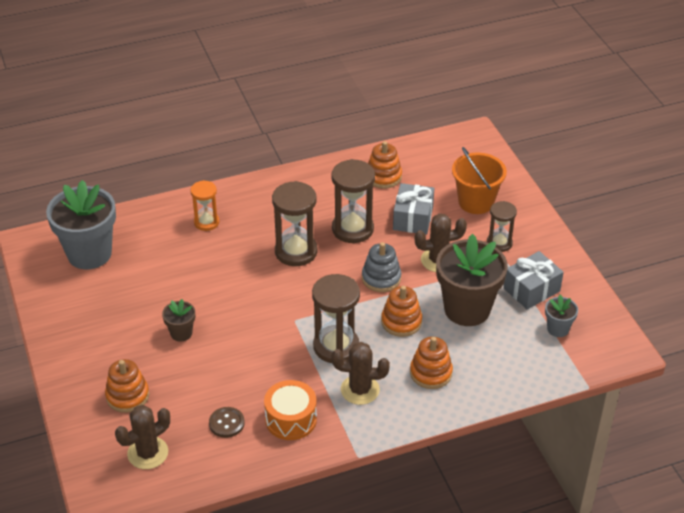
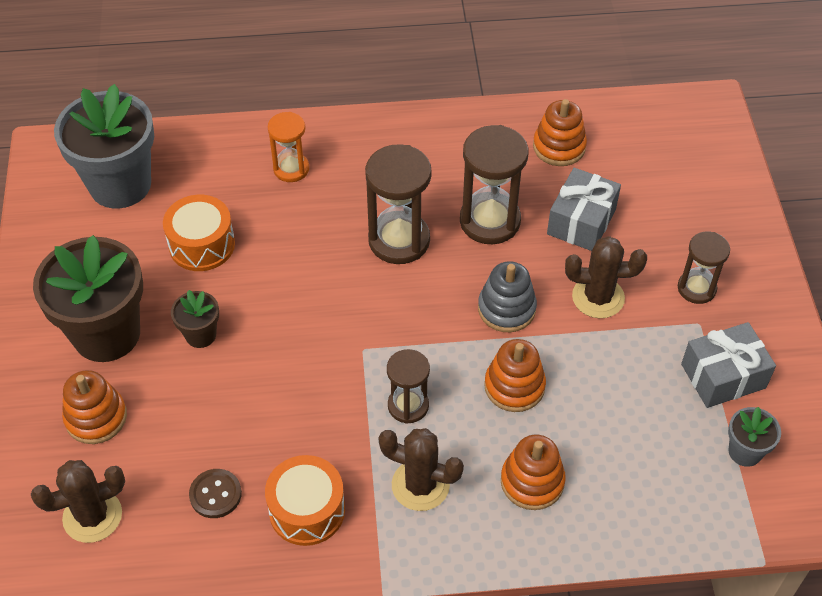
camera: 15 degrees right, 10 degrees up
brown hourglass [312,274,360,363] -> brown hourglass [387,349,430,424], size x0.61
brown flower pot [436,234,508,326] -> brown flower pot moved to [33,235,143,362]
orange bucket [452,147,507,214] -> none
none -> orange drum [163,195,235,271]

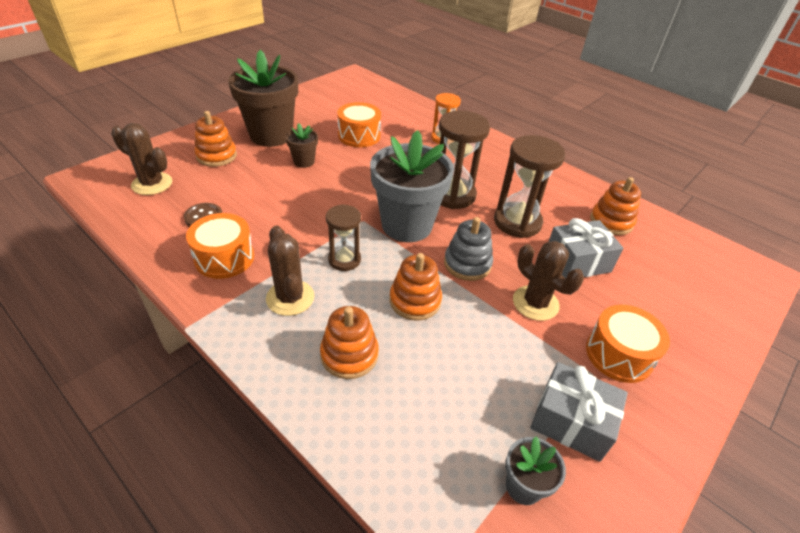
camera: 45 degrees right, 10 degrees down
grey flower pot [54,84,154,209] -> grey flower pot moved to [370,130,454,242]
brown hourglass [678,232,730,304] -> orange drum [586,305,670,383]

